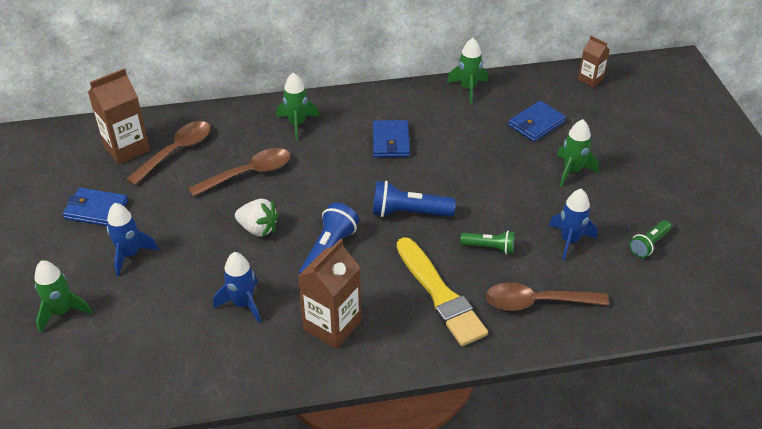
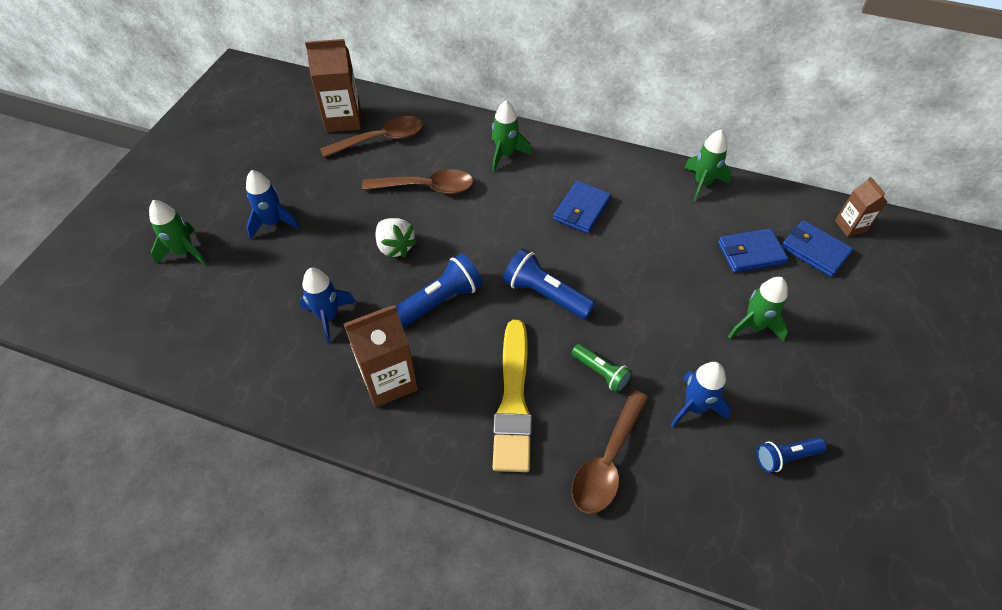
camera: 30 degrees right, 10 degrees up
blue wallet [63,188,128,226] -> blue wallet moved to [781,220,854,277]
brown spoon [486,282,609,311] -> brown spoon turned 90 degrees counterclockwise [571,390,648,514]
green flashlight [629,220,671,258] -> blue flashlight [757,437,827,473]

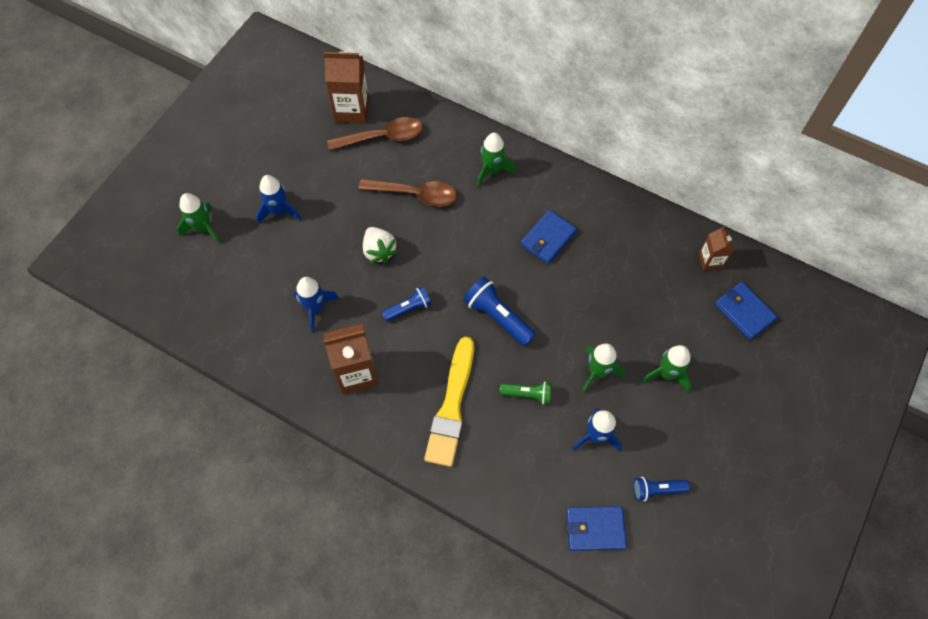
camera: 10 degrees right, 10 degrees up
blue flashlight [396,253,483,327] -> blue flashlight [382,286,431,321], size x0.63
green flashlight [571,344,632,393] -> green flashlight turned 45 degrees counterclockwise [500,382,551,405]
brown spoon [571,390,648,514] -> none
green rocket [684,129,732,201] -> green rocket moved to [582,344,625,393]
blue wallet [718,228,789,273] -> blue wallet moved to [566,506,627,551]
brown carton [835,177,887,237] -> brown carton moved to [699,226,734,271]

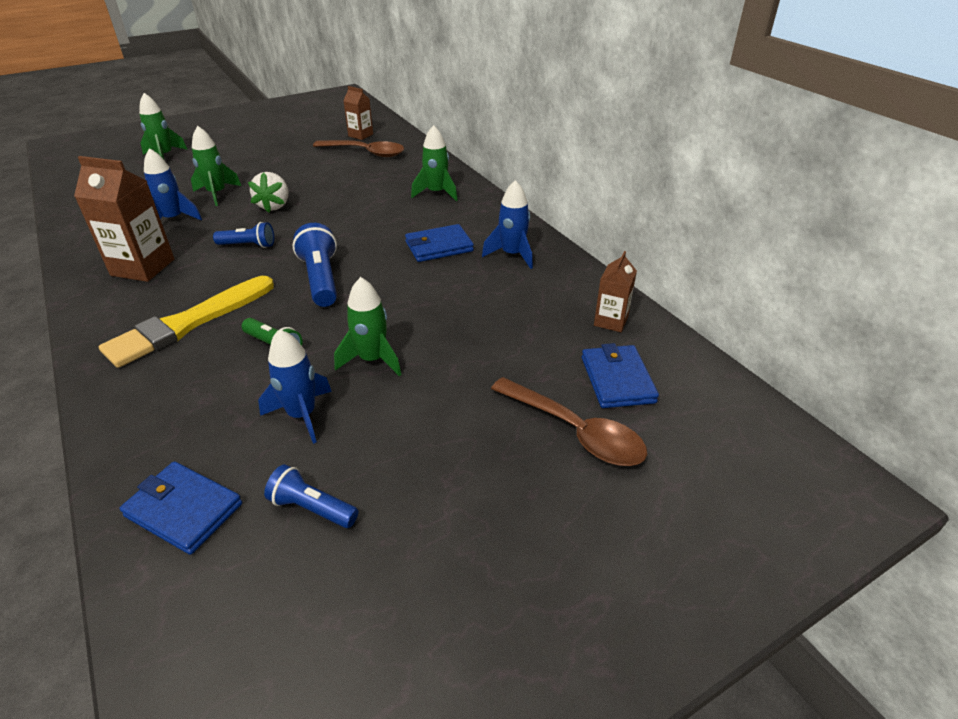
camera: 30 degrees right, 25 degrees down
blue rocket [256,175,301,224] -> blue rocket moved to [482,180,533,269]
brown carton [324,51,369,123] -> brown carton [343,86,373,140], size x0.58
brown spoon [358,179,457,207] -> brown spoon moved to [491,377,647,466]
green rocket [642,345,691,392] -> green rocket moved to [191,126,241,206]

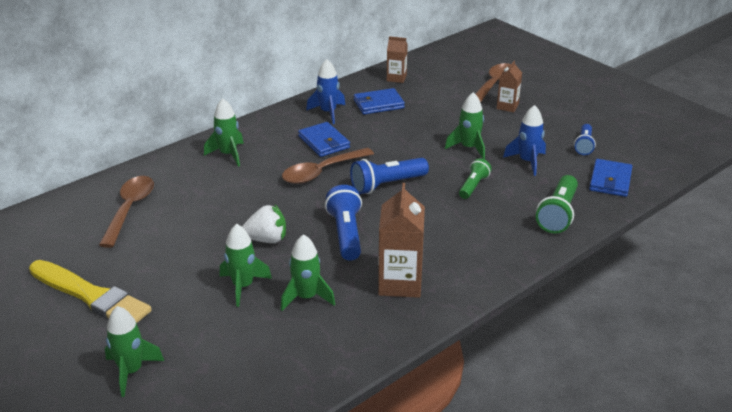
camera: 100 degrees left, 5 degrees down
yellow brush [99,276,274,368] -> yellow brush moved to [29,260,152,323]
blue rocket [144,148,202,220] -> green rocket [281,234,335,311]
blue flashlight [213,222,274,248] -> blue flashlight [325,185,362,261], size x1.59
brown carton [343,86,373,140] -> brown carton moved to [497,61,522,112]
blue wallet [582,343,659,408] -> blue wallet moved to [354,88,405,115]
none -> brown spoon [282,148,374,184]
none -> green flashlight [536,175,578,234]

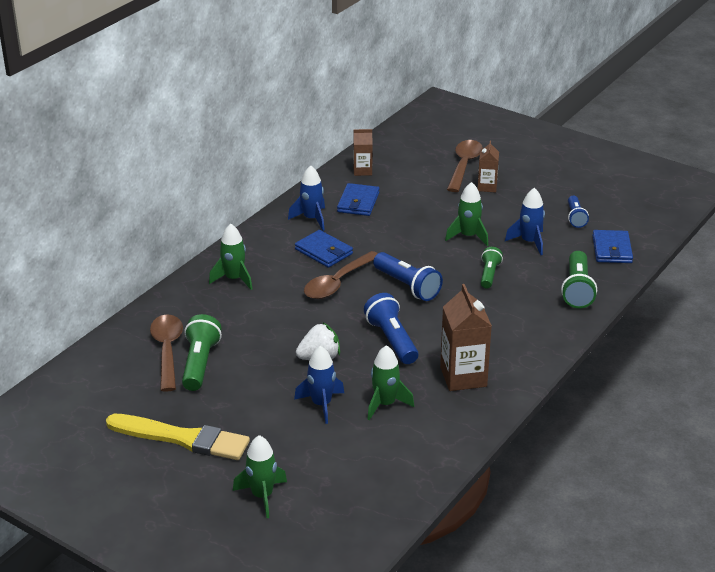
camera: 15 degrees left, 0 degrees up
green rocket [220,224,272,307] -> blue rocket [294,345,344,424]
blue flashlight [350,158,429,194] -> blue flashlight turned 90 degrees counterclockwise [373,252,443,301]
blue wallet [354,88,405,115] -> blue wallet turned 45 degrees counterclockwise [337,183,380,216]
none -> green flashlight [182,314,222,391]

